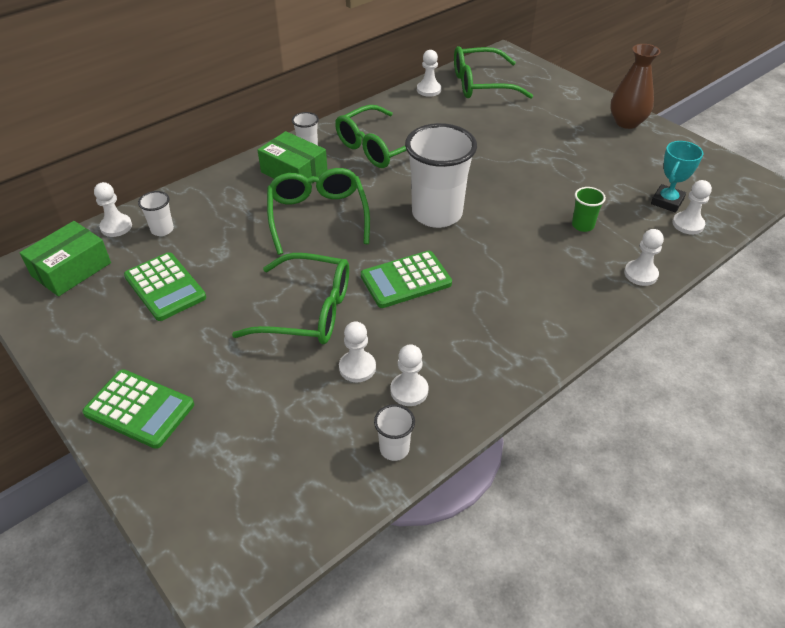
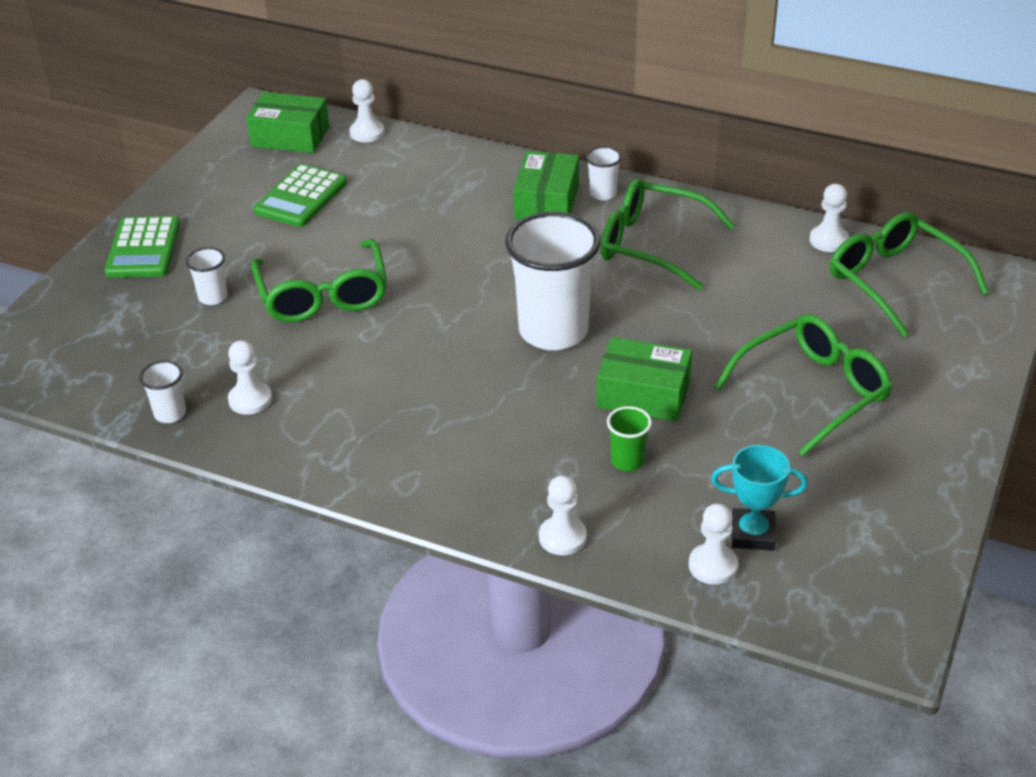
camera: 65 degrees right, 5 degrees down
white cup [138,191,174,236] -> white cup moved to [186,247,228,305]
green glasses [267,168,370,255] -> green glasses moved to [714,314,893,456]
white pawn [339,321,376,382] -> none
green calculator [361,251,452,308] -> none
brown vase [610,44,660,129] -> none
none -> green box [596,337,692,422]

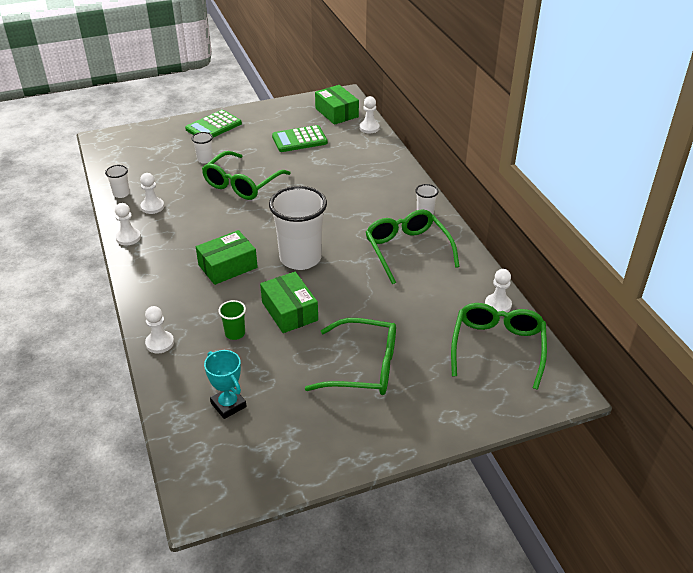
camera: 45 degrees right, 0 degrees up
green box [513,151,579,220] -> green box moved to [196,230,258,285]
white pawn [689,503,738,585] -> white pawn moved to [115,203,141,246]

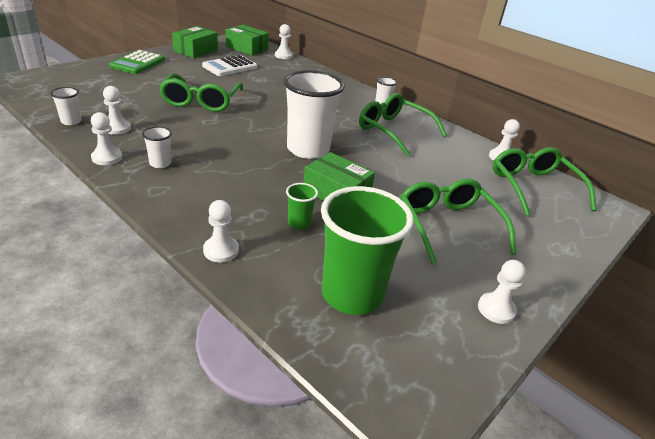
camera: 30 degrees left, 5 degrees down
white cup [192,132,213,164] -> white cup moved to [142,126,172,168]
green box [196,230,258,285] -> green box moved to [172,26,218,58]
turquoise trophy [204,350,247,419] -> green cup [321,186,414,315]
green calculator [272,125,328,152] -> white calculator [202,55,257,76]
green glasses [305,318,396,395] -> green glasses turned 90 degrees counterclockwise [400,179,516,265]
none -> white pawn [478,260,526,324]

